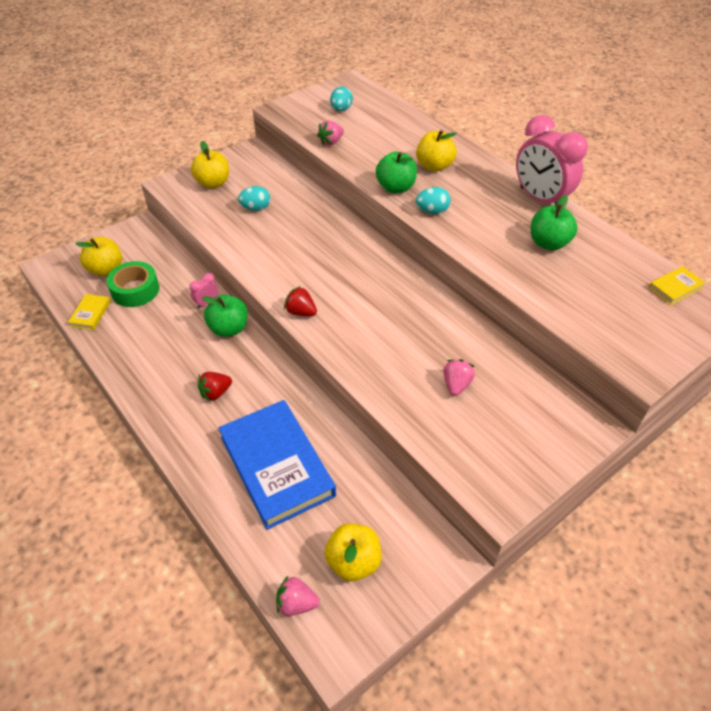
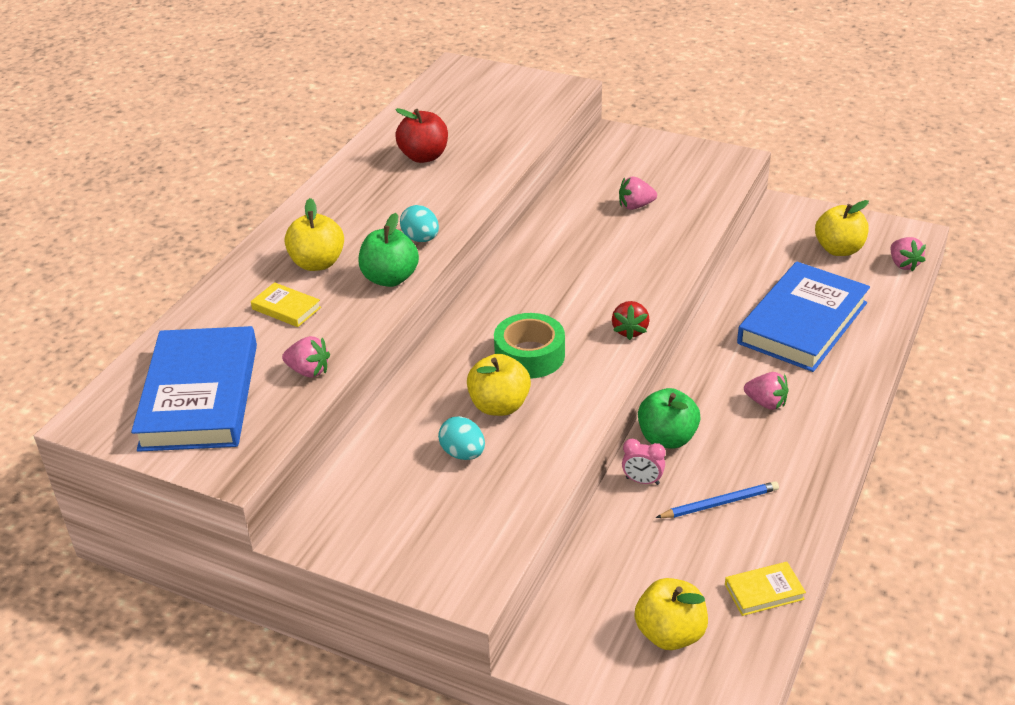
camera: 115 degrees left, 10 degrees down
green tape [106,261,159,307] -> green tape moved to [494,313,565,379]
yellow apple [191,141,229,188] -> yellow apple moved to [467,354,531,416]
red strawberry [198,372,232,402] -> pink strawberry [744,372,788,410]
turquoise egg [330,87,353,111] -> blue book [131,326,257,452]
pink clock [516,115,588,206] -> none
green apple [531,195,578,250] -> red apple [395,108,448,163]
yellow book [649,266,705,305] -> yellow book moved to [251,282,321,327]
none -> blue pencil [655,481,779,518]

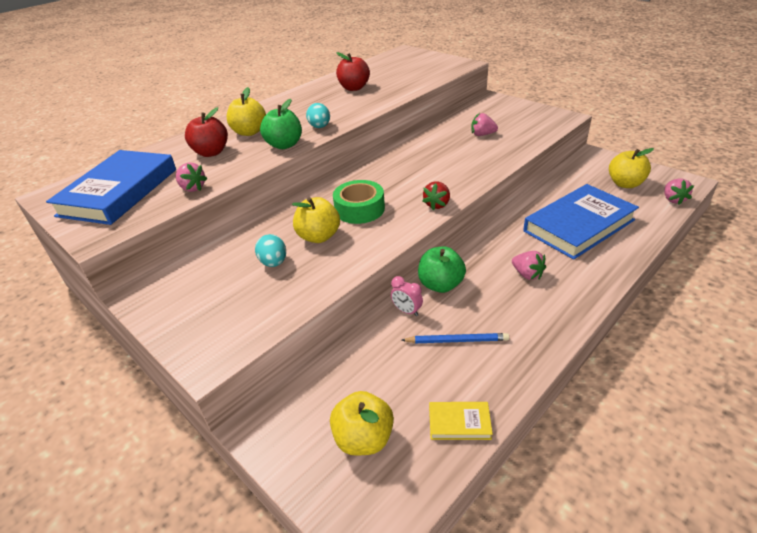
camera: 20 degrees right, 0 degrees up
yellow book [251,282,321,327] -> red apple [185,107,228,157]

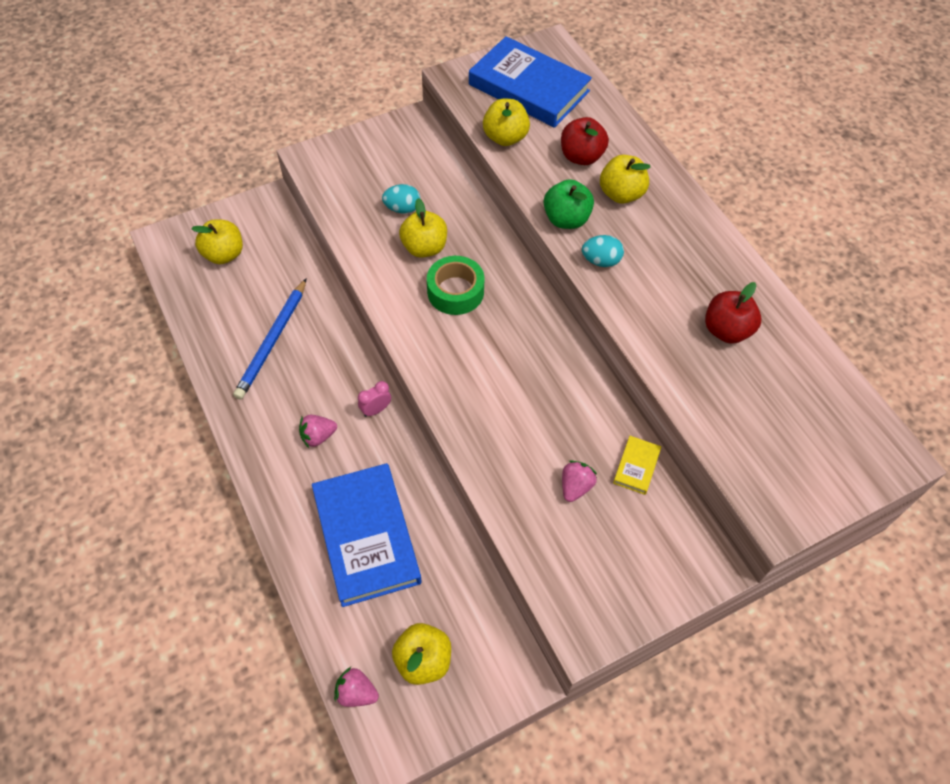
camera: 105 degrees right, 20 degrees up
pink strawberry [176,163,208,192] -> yellow apple [483,99,530,146]
pink clock [391,276,423,316] -> pink clock moved to [358,381,391,417]
blue pencil [401,333,509,343] -> blue pencil [233,278,307,400], size x1.56
green apple [418,246,466,293] -> none
red strawberry [422,182,450,210] -> none
yellow book [429,402,493,440] -> yellow book moved to [613,436,661,495]

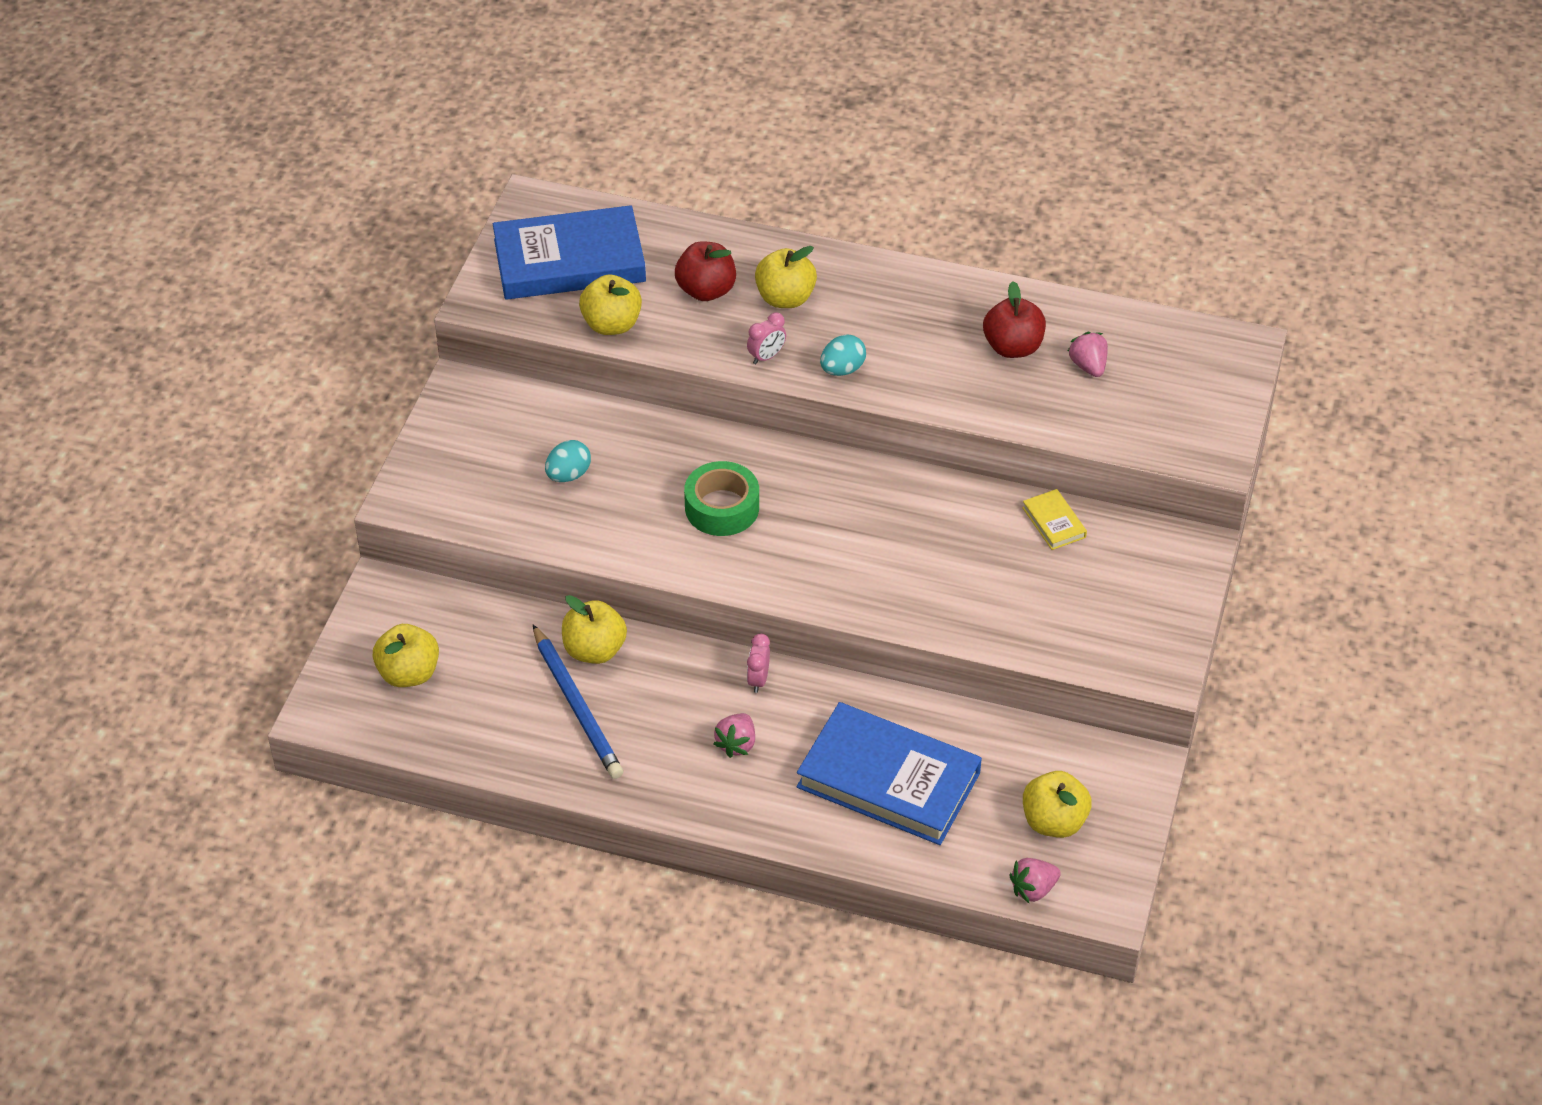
camera: 45 degrees left, 10 degrees down
yellow apple [399,198,447,258] -> yellow apple moved to [562,595,627,664]
green apple [544,179,594,229] -> pink clock [747,313,786,364]
pink strawberry [562,460,597,502] -> pink strawberry moved to [1068,332,1108,377]

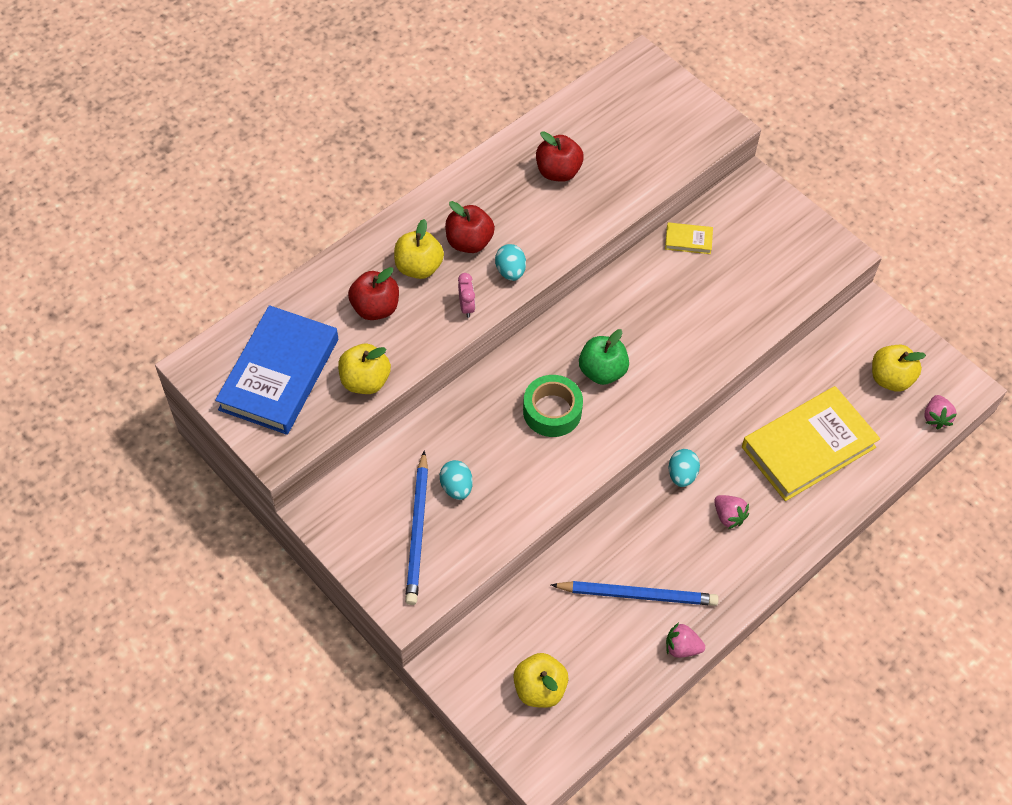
camera: 60 degrees left, 10 degrees up
yellow apple [562,595,627,664] -> none
pink clock [747,633,770,693] -> turquoise egg [669,449,700,487]
blue book [797,702,982,845] -> yellow book [742,386,880,501]
pink strawberry [1068,332,1108,377] -> pink strawberry moved to [666,623,705,658]
none -> blue pencil [405,450,428,605]
none -> red apple [445,201,495,253]
none -> green apple [579,329,629,385]

